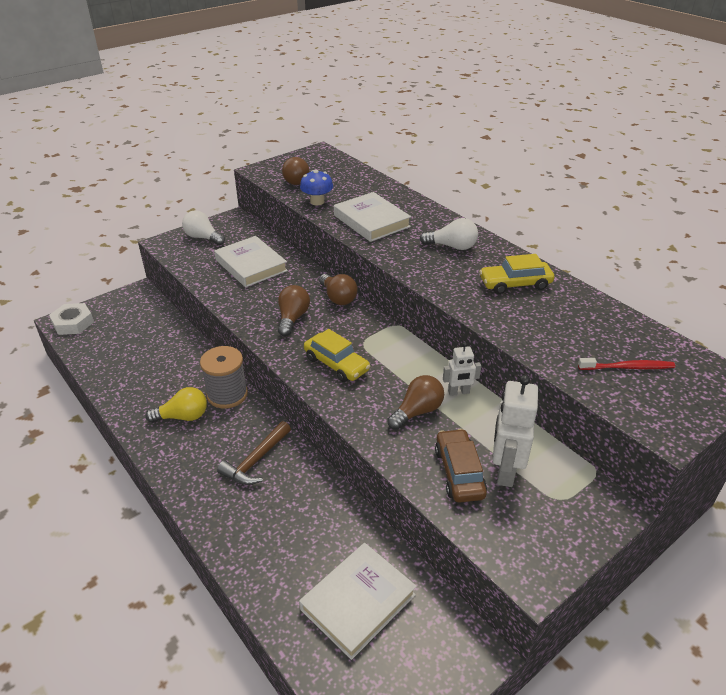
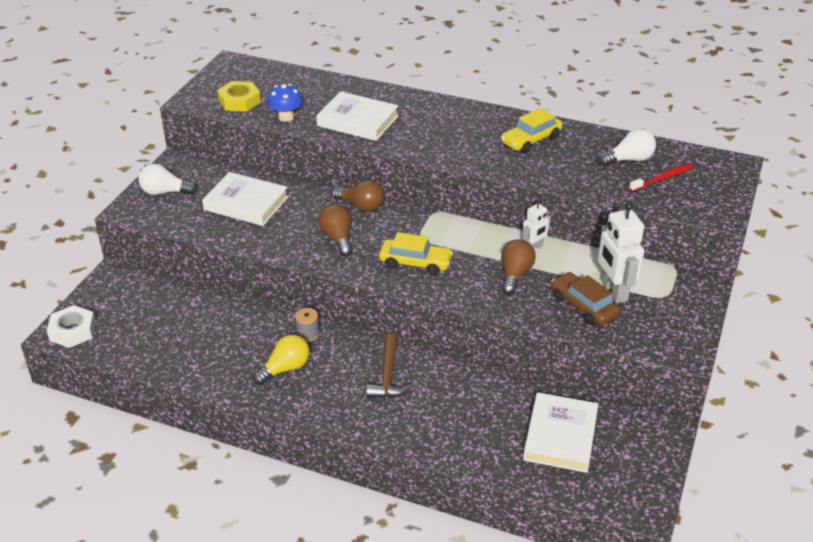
camera: 30 degrees left, 0 degrees up
grey spool [200,346,248,409] -> grey spool [295,308,320,342], size x0.53
brown light bulb [282,157,309,185] -> yellow nut [217,81,261,112]
white light bulb [420,218,478,250] -> white light bulb moved to [599,128,656,166]

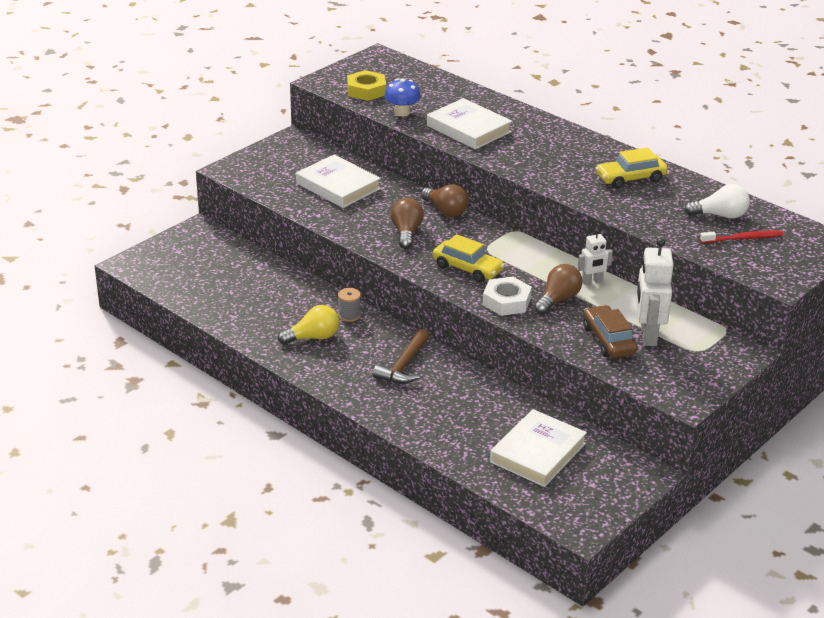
camera: 20 degrees right, 5 degrees down
white nut [47,305,96,348] -> white nut moved to [483,277,532,316]
white light bulb [139,164,197,195] -> none

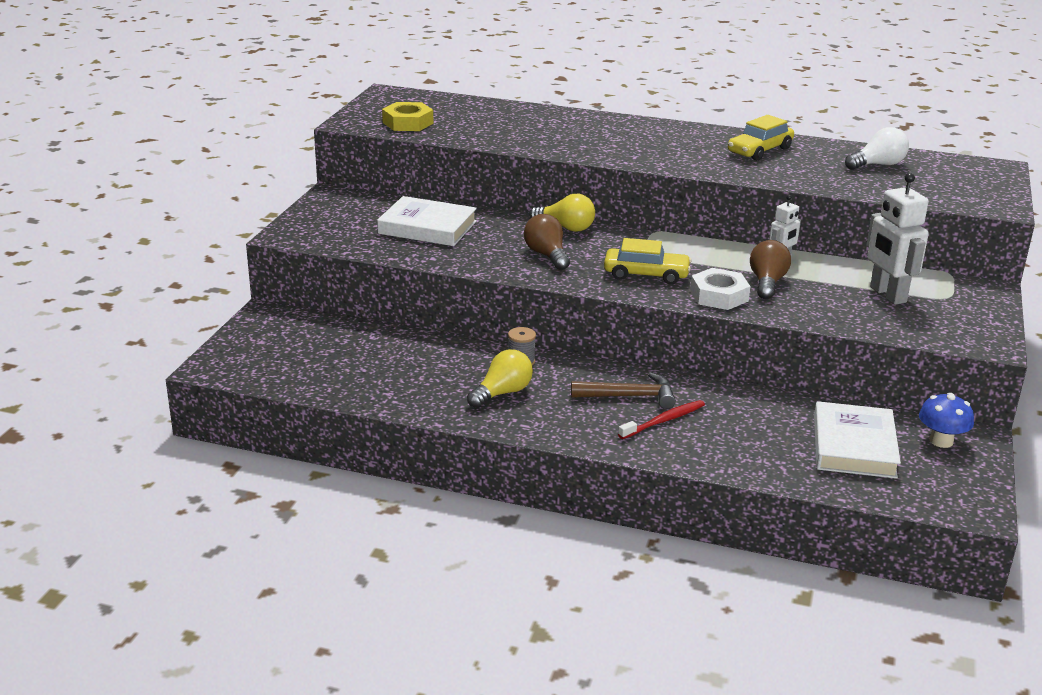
camera: 25 degrees left, 5 degrees down
brown hammer [373,329,429,384] -> brown hammer turned 90 degrees counterclockwise [571,372,676,409]
blue mushroom [384,78,421,117] -> blue mushroom moved to [919,393,974,448]
brown light bulb [421,184,468,217] -> yellow light bulb [529,194,595,232]
white book [427,98,512,149] -> none
brown car [583,305,637,358] -> none
red toothbrush [700,230,784,243] -> red toothbrush moved to [618,400,705,439]

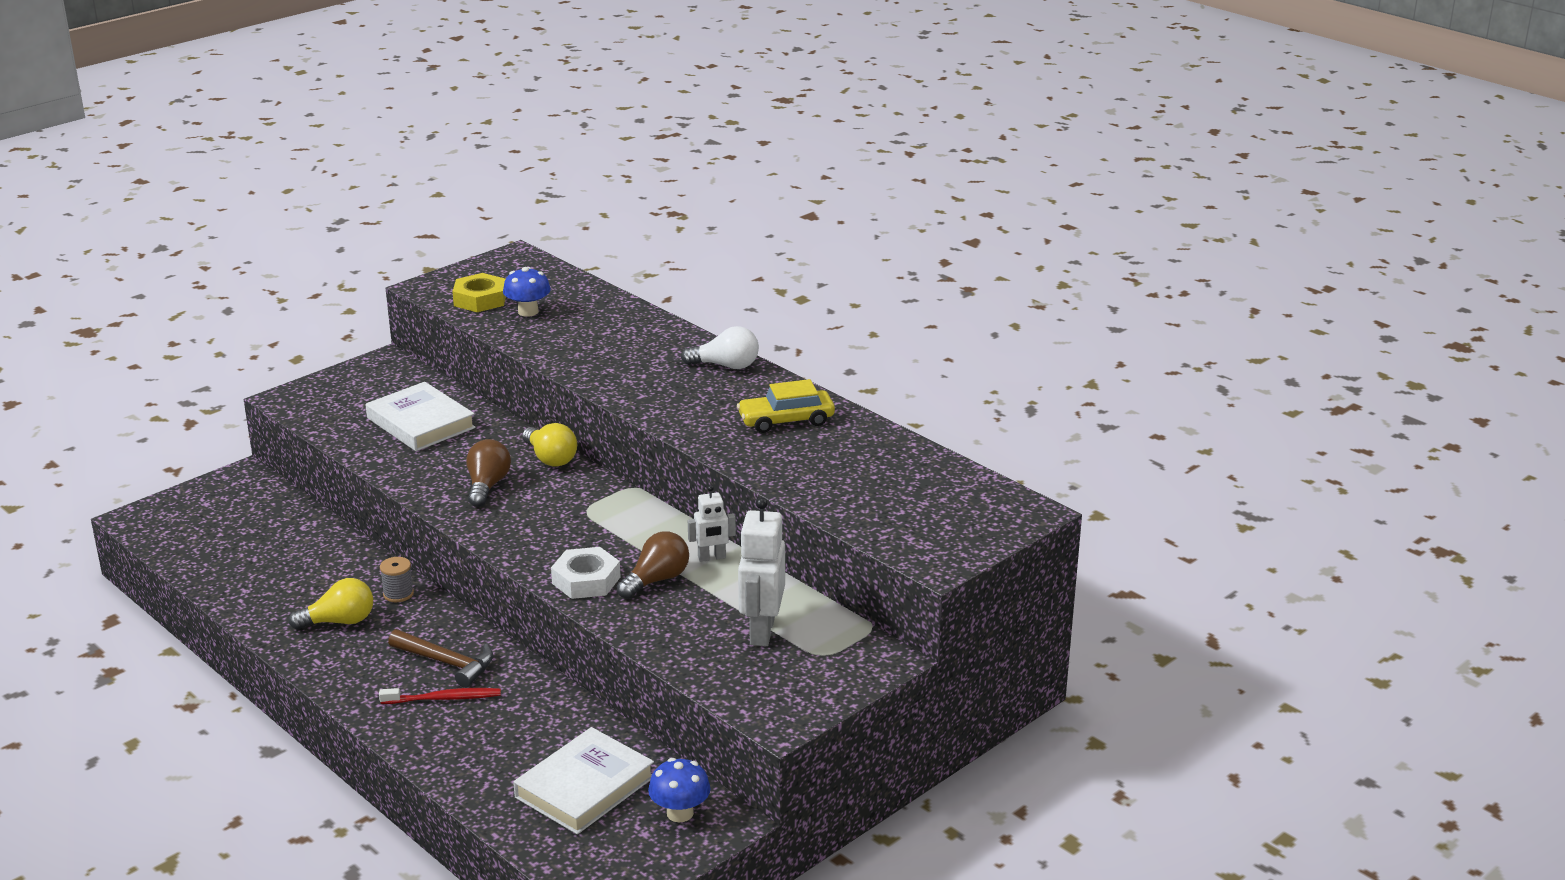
camera: 30 degrees right, 0 degrees up
yellow car [604,238,692,284] -> none
white light bulb [845,127,909,170] -> white light bulb moved to [681,326,759,369]
none -> blue mushroom [503,267,551,317]

